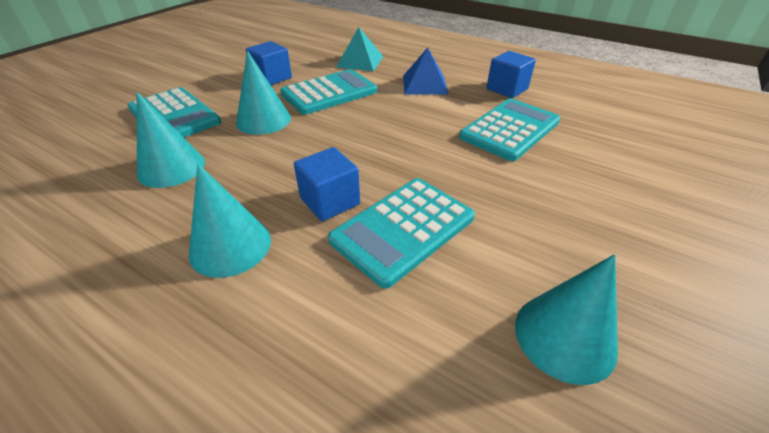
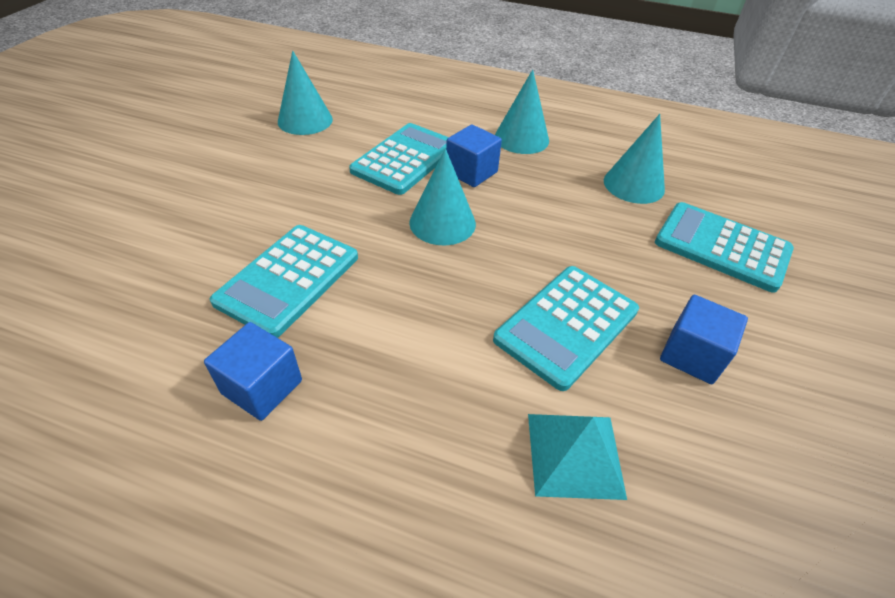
camera: 165 degrees right, 5 degrees up
turquoise cone [236,51,291,135] -> turquoise cone moved to [409,148,476,246]
blue pyramid [403,47,448,94] -> none

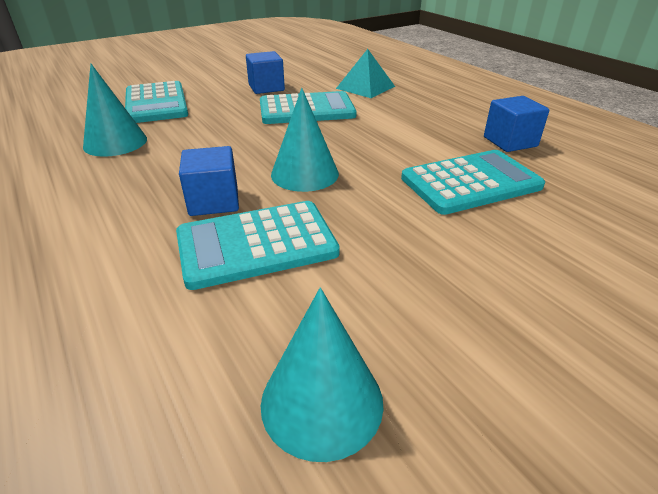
camera: 140 degrees left, 10 degrees down
turquoise cone [495,69,549,154] -> none

